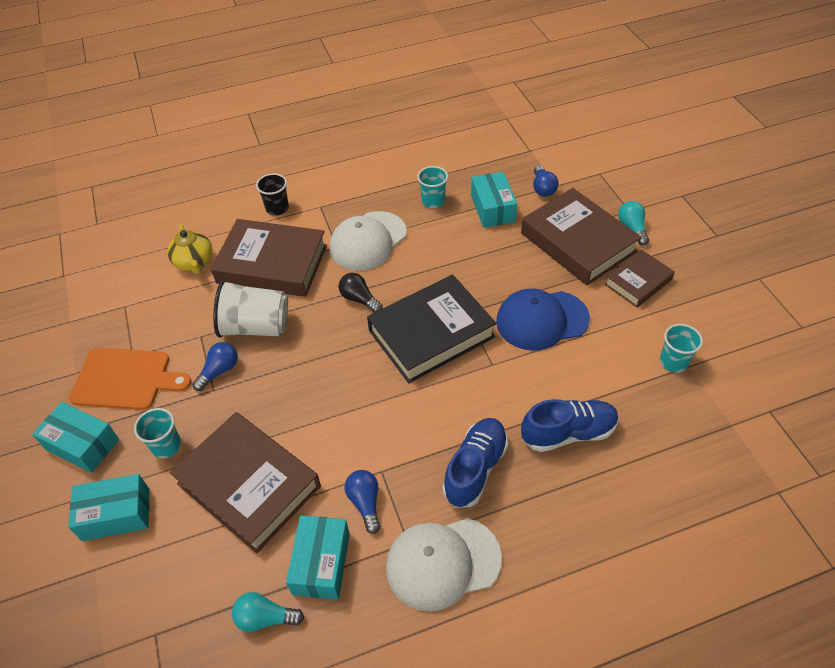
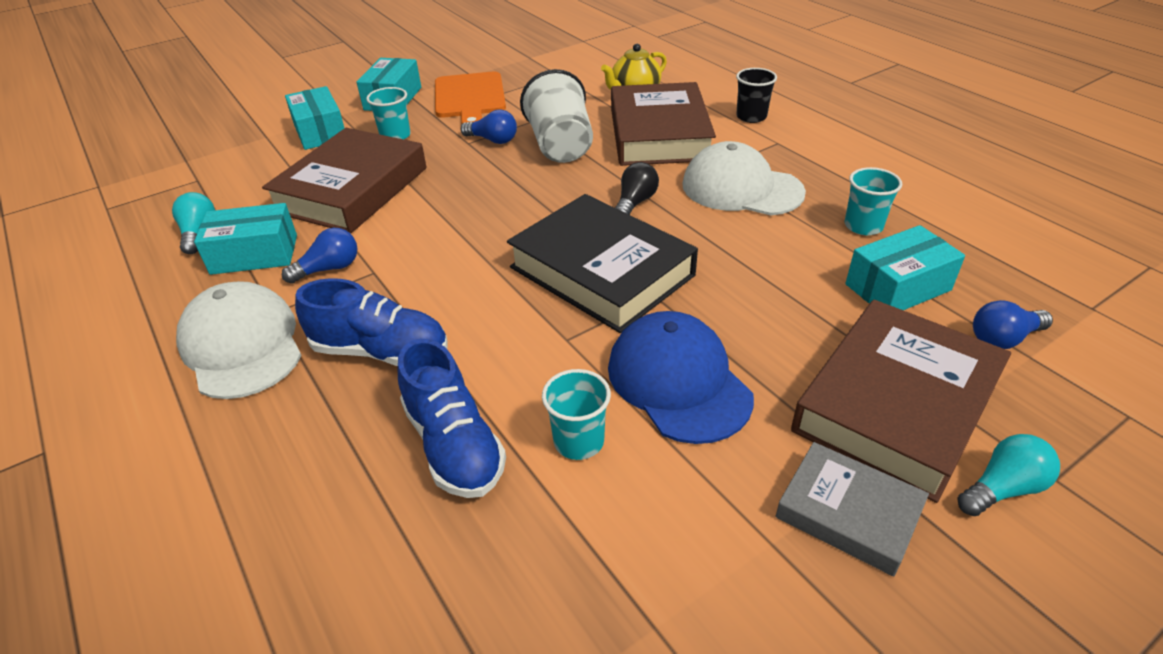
camera: 75 degrees right, 10 degrees down
brown book [605,250,675,308] -> grey book [776,442,929,576]
turquoise cup [660,324,703,373] -> turquoise cup moved to [542,369,611,460]

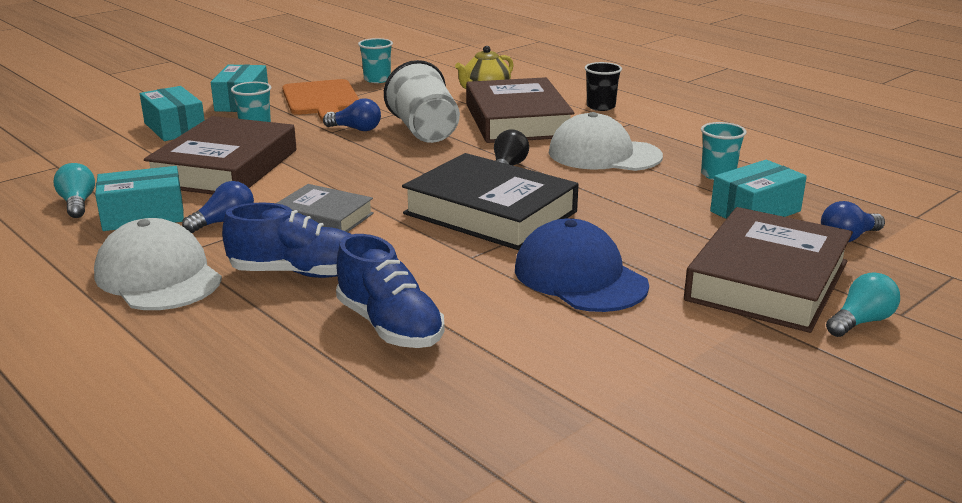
camera: 10 degrees left, 15 degrees down
turquoise cup [542,369,611,460] -> turquoise cup moved to [358,38,393,83]
grey book [776,442,929,576] -> grey book moved to [276,184,374,232]

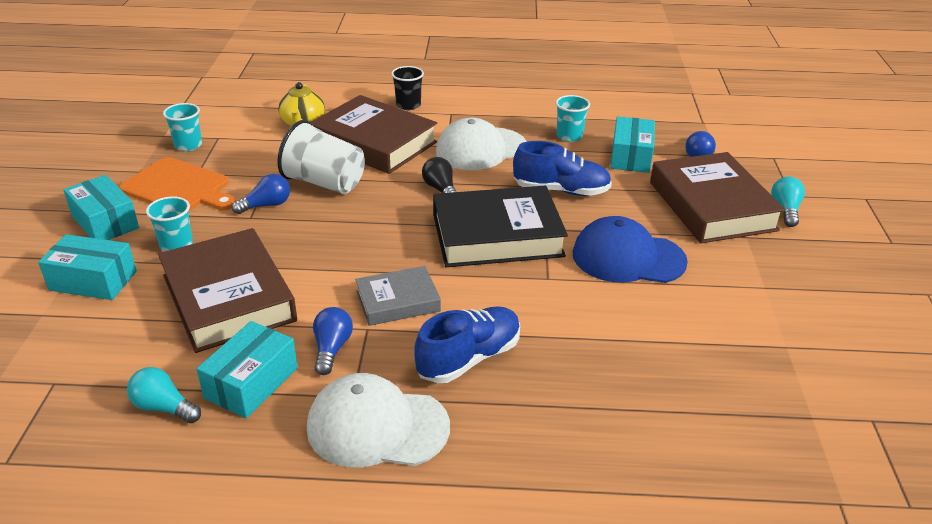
camera: 45 degrees left, 10 degrees up
blue shoe [336,234,445,348] -> blue shoe moved to [513,141,612,196]

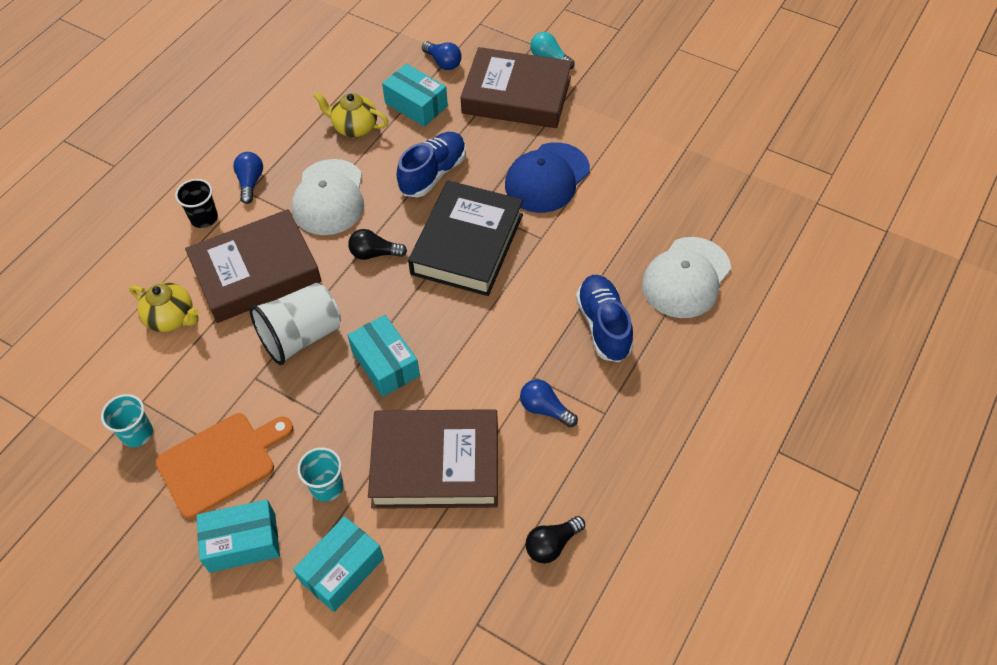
camera: 60 degrees left, 20 degrees up
turquoise light bulb [127,367,201,423] -> black light bulb [526,516,585,563]
turquoise box [197,321,298,418] -> turquoise box moved to [347,315,420,397]
blue light bulb [232,174,290,214] -> blue light bulb moved to [233,152,263,204]
white cap [307,373,450,467] -> white cap moved to [642,237,731,318]
grey book [355,266,441,326] -> none
turquoise cup [556,95,590,142] -> yellow teapot [313,92,389,137]

